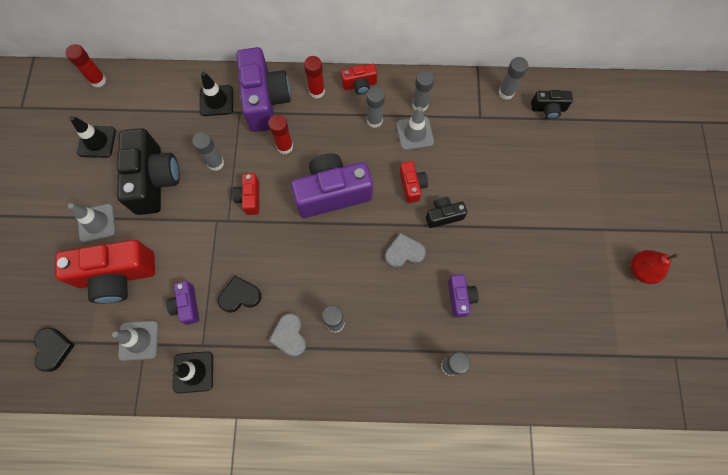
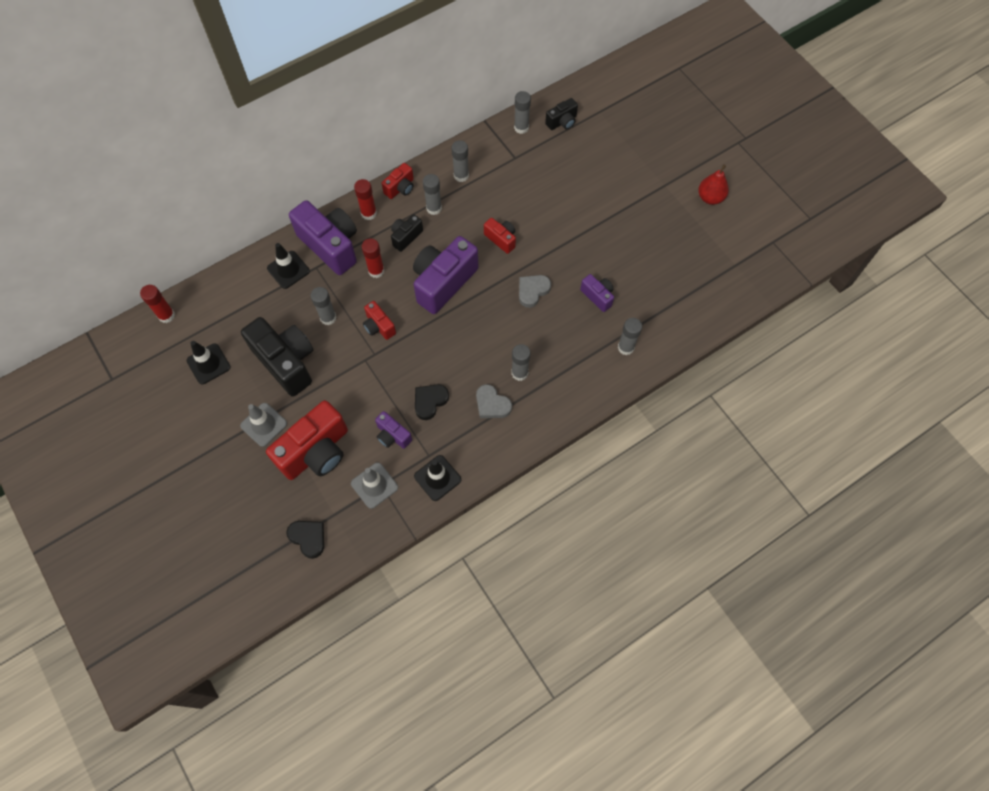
camera: 35 degrees left, 5 degrees down
grey traffic cone [396,106,434,150] -> none
black camera [426,197,467,228] -> black camera moved to [391,214,423,252]

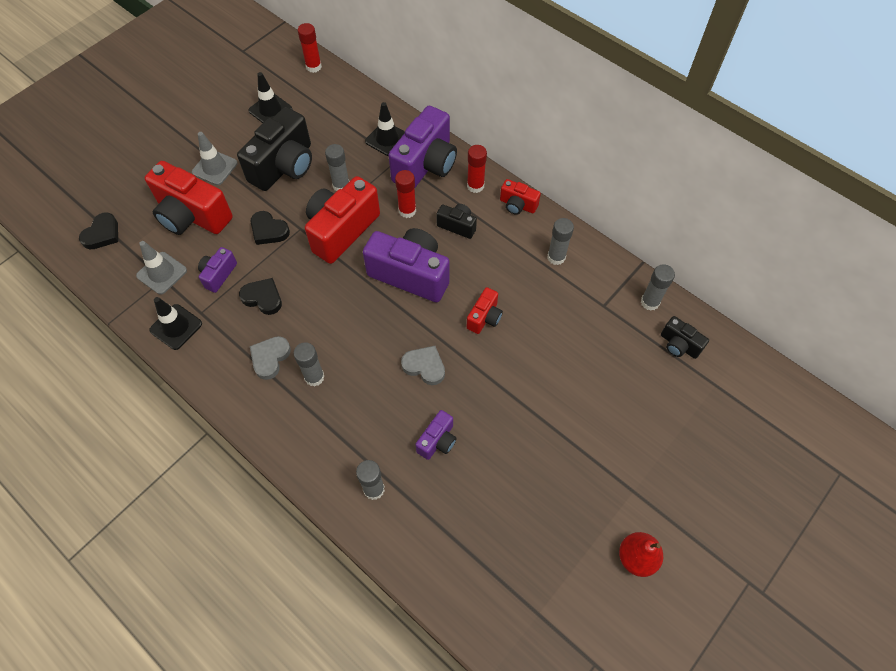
camera: 75 degrees right, 5 degrees down
red camera [363,301,396,340] -> red camera [305,176,380,264], size x2.02
grey glue stick [423,174,442,215] -> none
none -> black heart [250,211,290,245]

